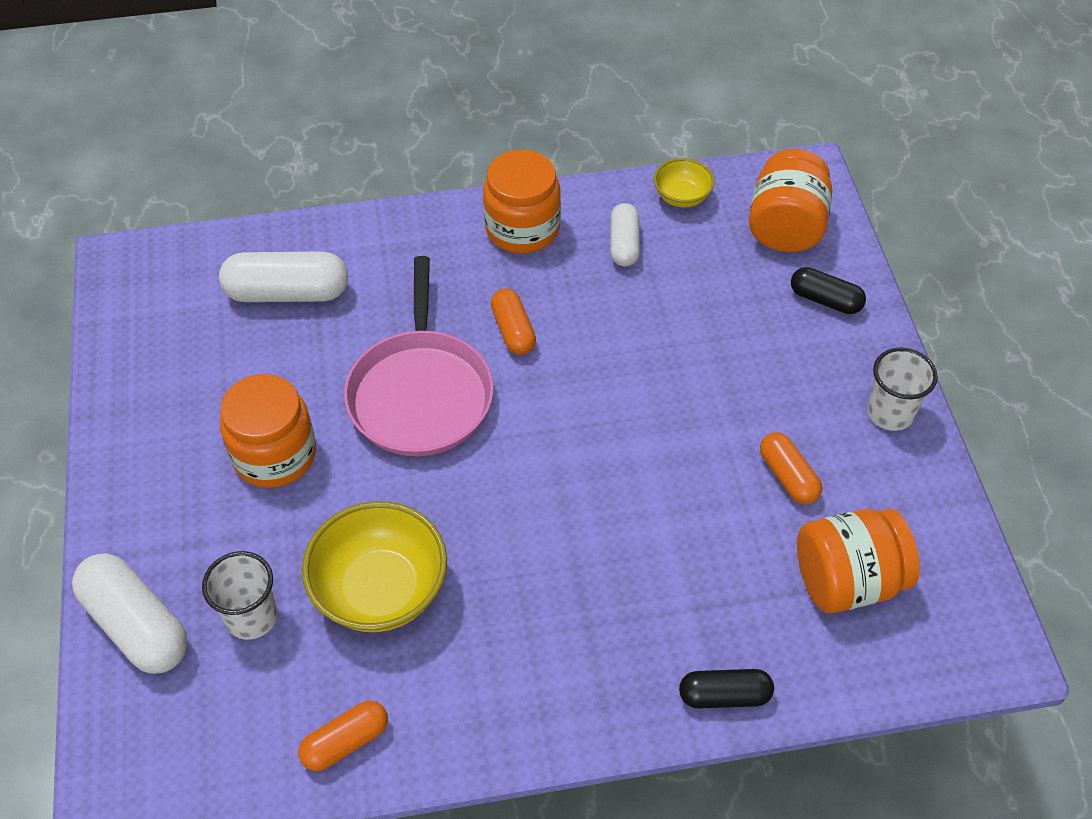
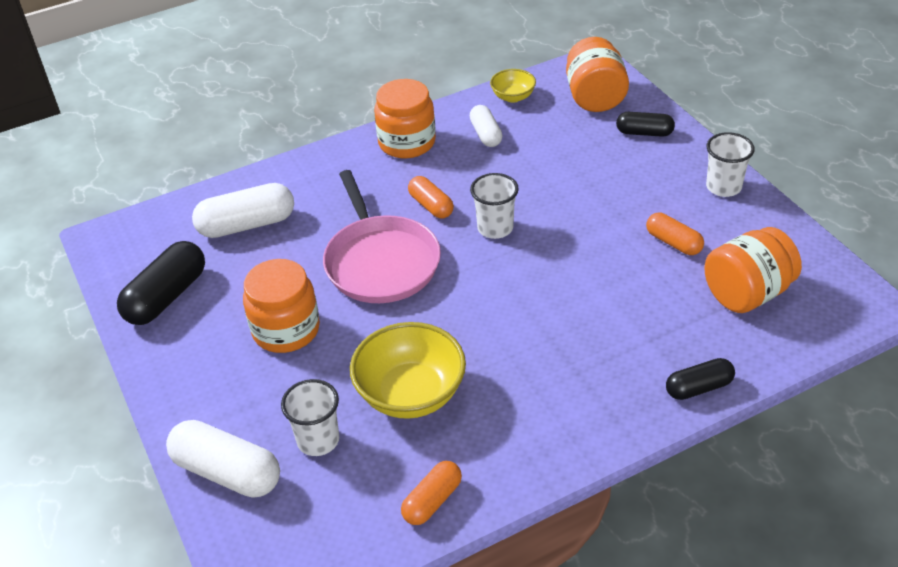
camera: 15 degrees left, 10 degrees down
none -> black capsule [117,241,205,325]
none -> white cup [470,173,519,239]

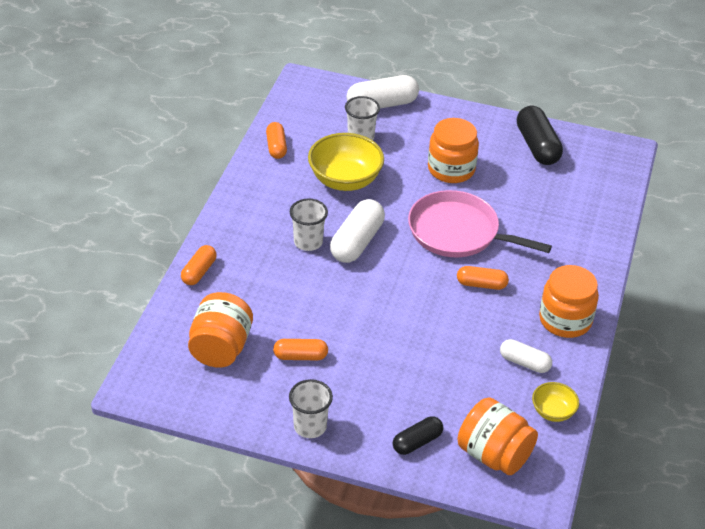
camera: 130 degrees right, 0 degrees up
white capsule [192,183,294,238] -> white capsule moved to [330,199,385,263]
white cup [470,173,519,239] -> white cup moved to [290,198,328,251]
black capsule [666,358,735,400] -> orange capsule [181,245,217,285]

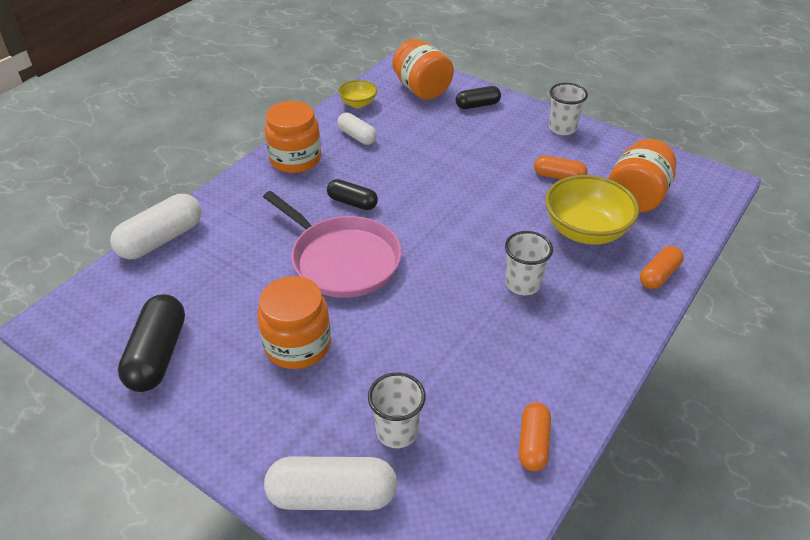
camera: 160 degrees left, 0 degrees up
yellow bowl [308,133,384,191] -> yellow bowl moved to [545,175,639,245]
white capsule [330,199,385,263] -> white capsule moved to [110,194,202,259]
orange capsule [457,266,509,290] -> black capsule [327,179,378,210]

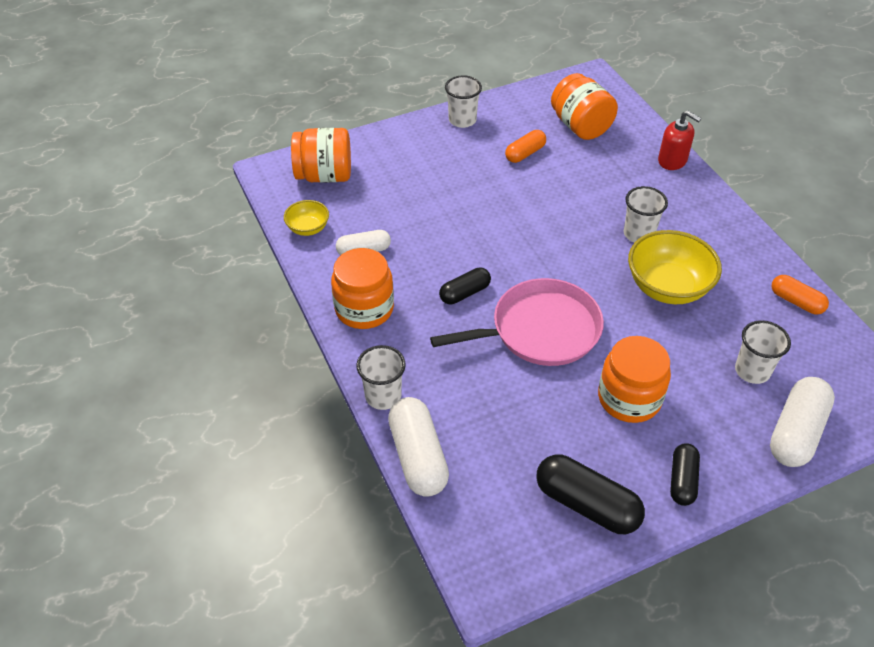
camera: 60 degrees left, 5 degrees up
black capsule [456,86,501,109] -> black capsule moved to [670,443,700,506]
yellow bowl [545,175,639,245] -> yellow bowl moved to [628,230,722,304]
orange capsule [640,246,684,289] -> red soap dispenser [658,111,701,170]
none -> white cup [356,345,406,410]

